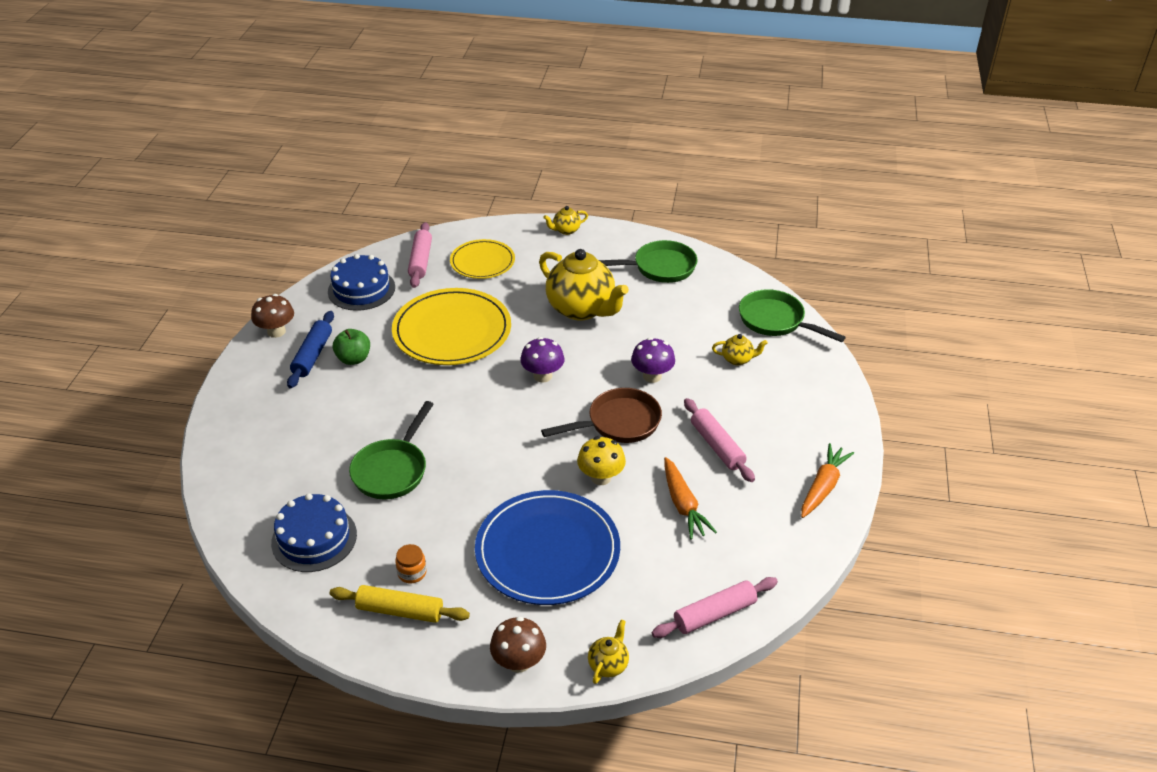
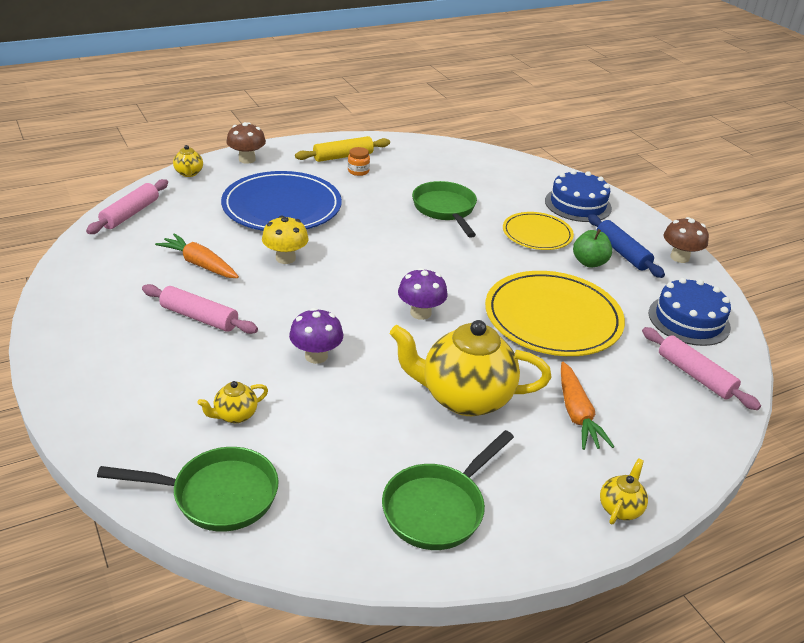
camera: 140 degrees right, 5 degrees down
blue cake [271,493,357,572] -> blue cake moved to [545,170,612,222]
yellow plate [450,239,515,279] -> yellow plate moved to [503,212,574,250]
brown pan [541,388,662,443] -> none
orange carrot [801,443,854,518] -> orange carrot moved to [561,362,615,450]

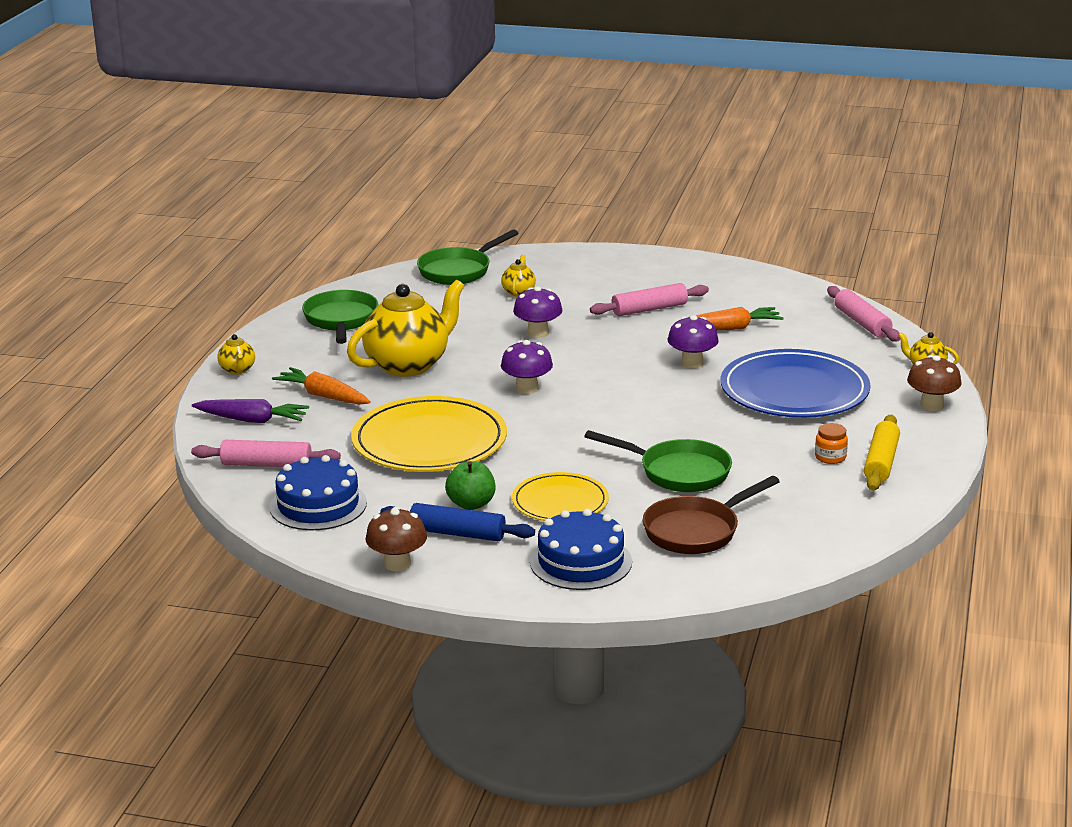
camera: 135 degrees right, 10 degrees down
yellow mushroom [262,215,309,264] -> purple mushroom [668,315,719,368]
none -> purple carrot [192,399,309,423]
none -> brown pan [643,476,780,554]

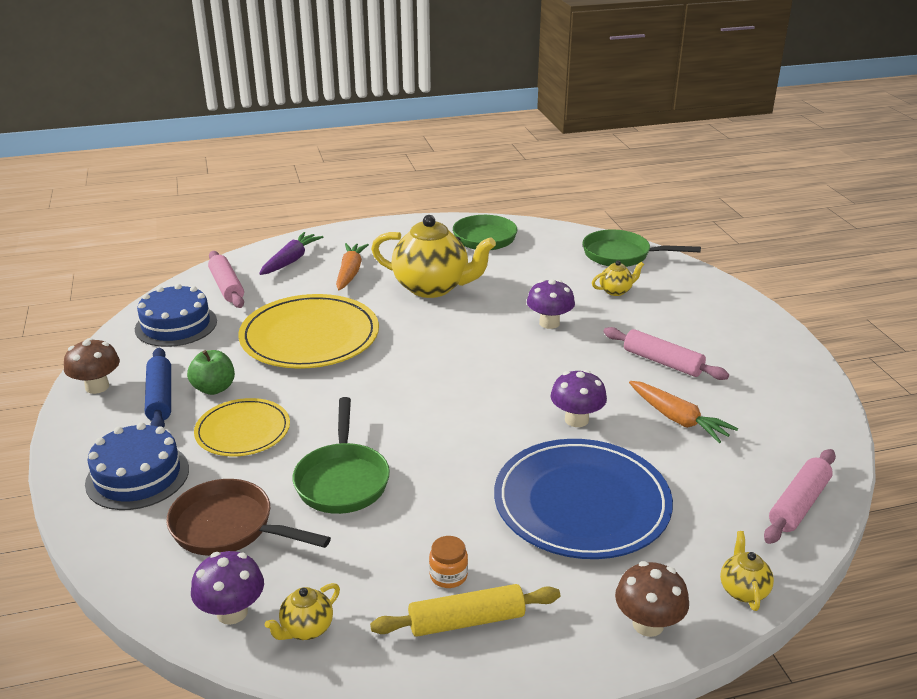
camera: 60 degrees right, 5 degrees up
purple carrot [192,399,309,423] -> purple carrot turned 135 degrees counterclockwise [259,232,323,275]
yellow teapot [217,334,255,374] -> yellow teapot moved to [265,583,340,640]
purple mushroom [501,340,553,394] -> purple mushroom moved to [191,551,264,625]

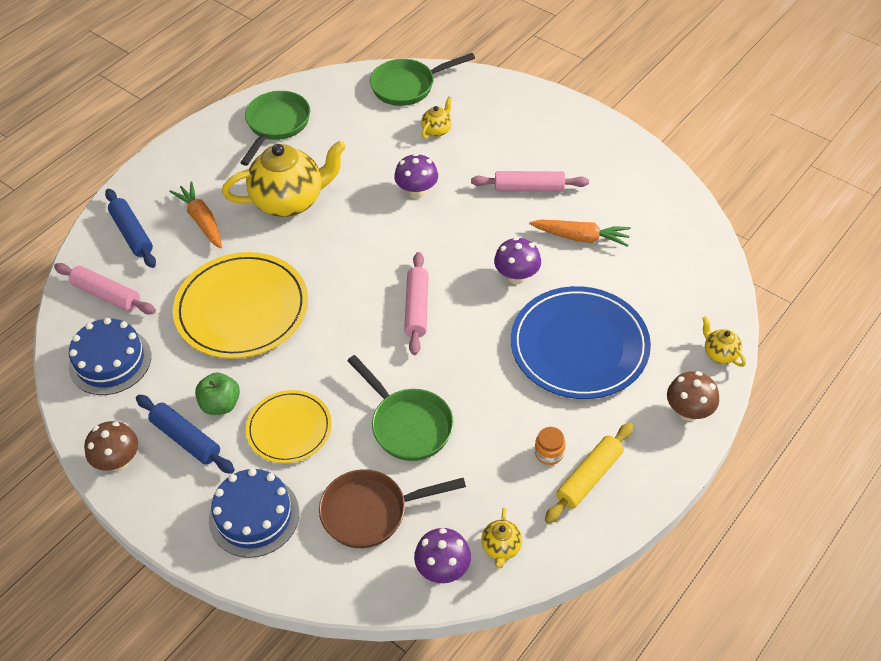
camera: 35 degrees left, 20 degrees up
purple carrot [259,232,323,275] -> blue rolling pin [105,189,156,268]
pink rolling pin [764,449,836,544] -> pink rolling pin moved to [404,252,429,355]

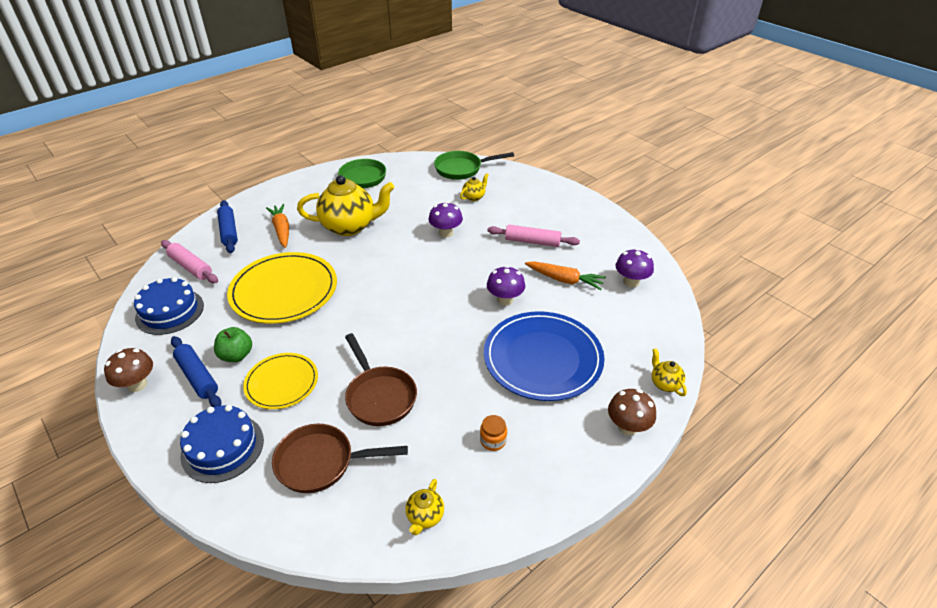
camera: 10 degrees right, 10 degrees down
green pan [347,355,454,461] -> brown pan [345,333,417,426]
pink rolling pin [404,252,429,355] -> none
purple mushroom [414,528,471,583] -> purple mushroom moved to [616,248,654,287]
yellow rolling pin [545,422,633,524] -> none

